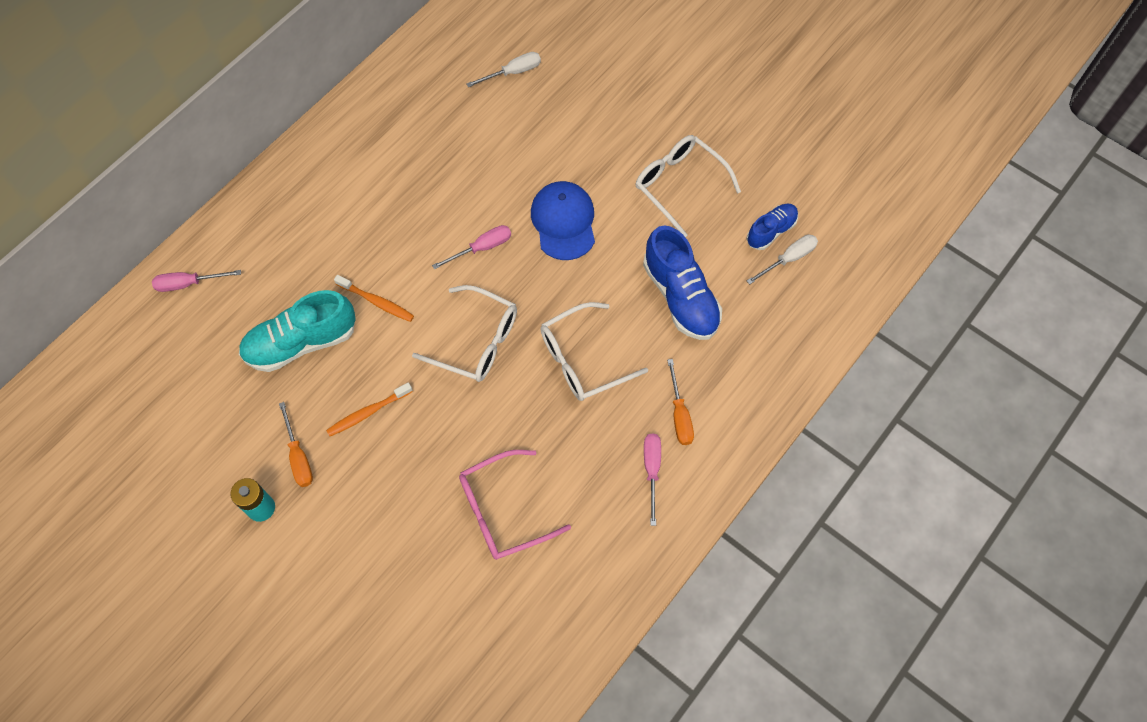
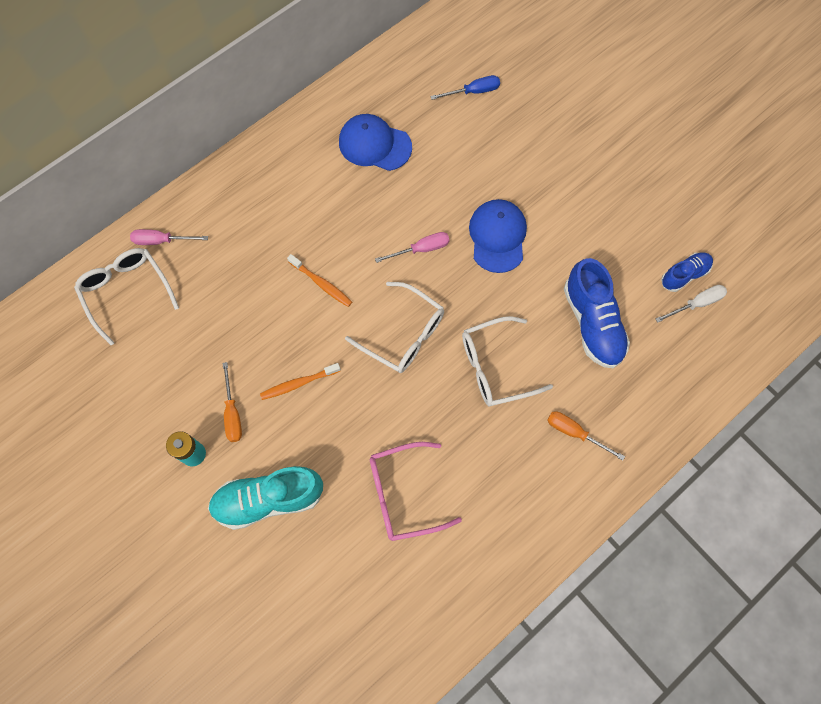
camera: 10 degrees right, 5 degrees up
turquoise shoe [239,290,356,372] -> turquoise shoe moved to [208,466,323,530]
white screwdriver [466,52,541,87] -> blue screwdriver [430,75,500,100]
white glasses [636,135,741,237] -> white glasses moved to [74,248,179,345]
pink screwdriver [644,433,661,526] -> none
orange screwdriver [667,359,694,445] -> orange screwdriver turned 120 degrees clockwise [547,411,625,461]
none -> blue cap [339,114,412,171]

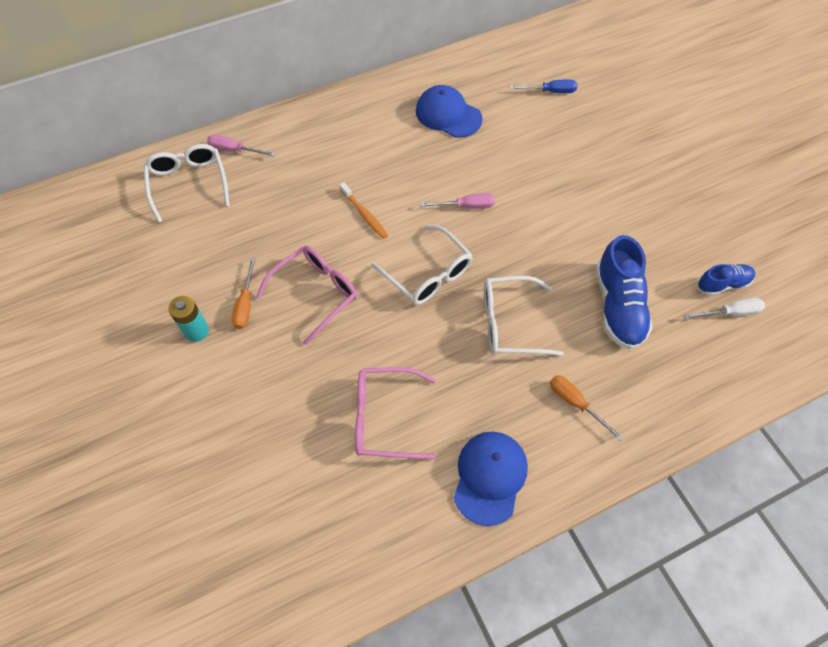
camera: 15 degrees right, 10 degrees down
turquoise shoe [208,466,323,530] -> none
orange toothbrush [260,363,341,400] -> pink glasses [256,246,357,345]
blue cap [469,199,527,273] -> blue cap moved to [454,431,528,526]

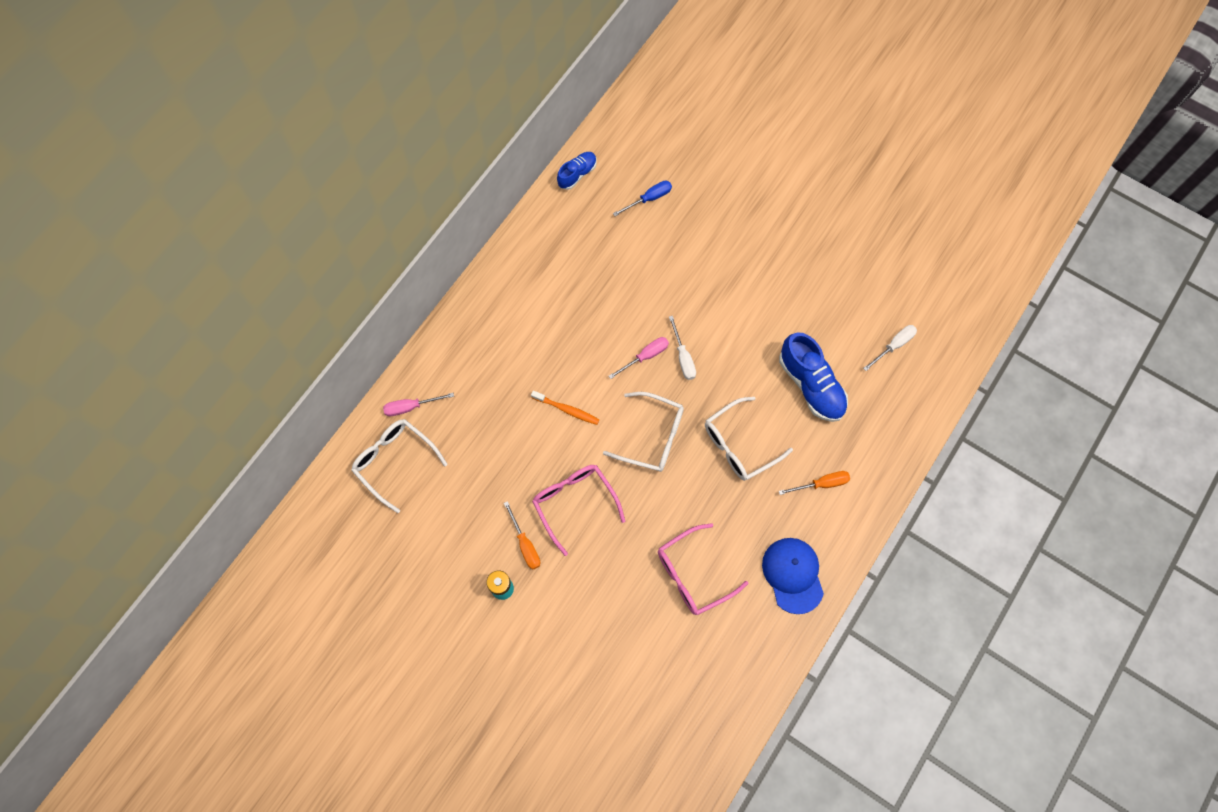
camera: 30 degrees left, 10 degrees up
pink glasses [256,246,357,345] -> pink glasses turned 45 degrees counterclockwise [532,465,625,556]
blue cap [416,85,483,137] -> none
orange screwdriver [550,375,624,441] -> orange screwdriver turned 150 degrees clockwise [779,471,850,495]
blue shoe [698,264,755,296] -> blue shoe moved to [557,152,597,190]
none -> white screwdriver [669,316,696,380]

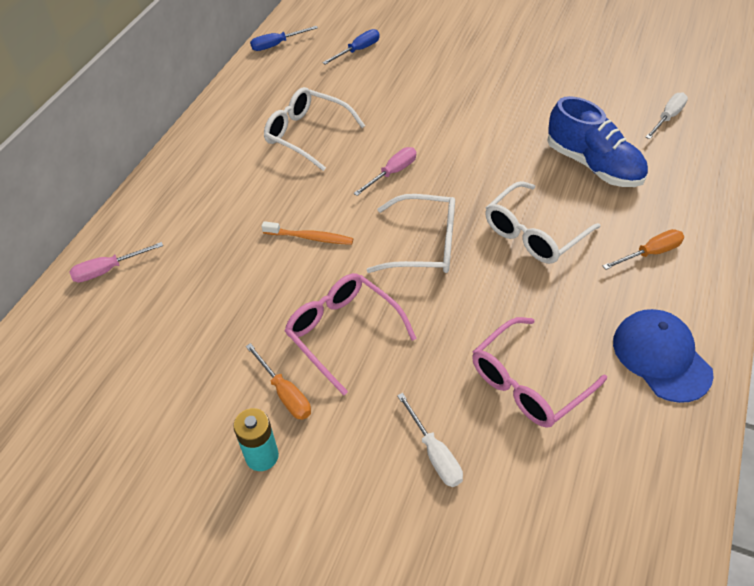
camera: 10 degrees left, 20 degrees down
white glasses [351,419,448,513] -> white glasses moved to [264,87,365,171]
blue shoe [557,152,597,190] -> blue screwdriver [250,26,318,51]
white screwdriver [669,316,696,380] -> white screwdriver moved to [397,393,463,487]

